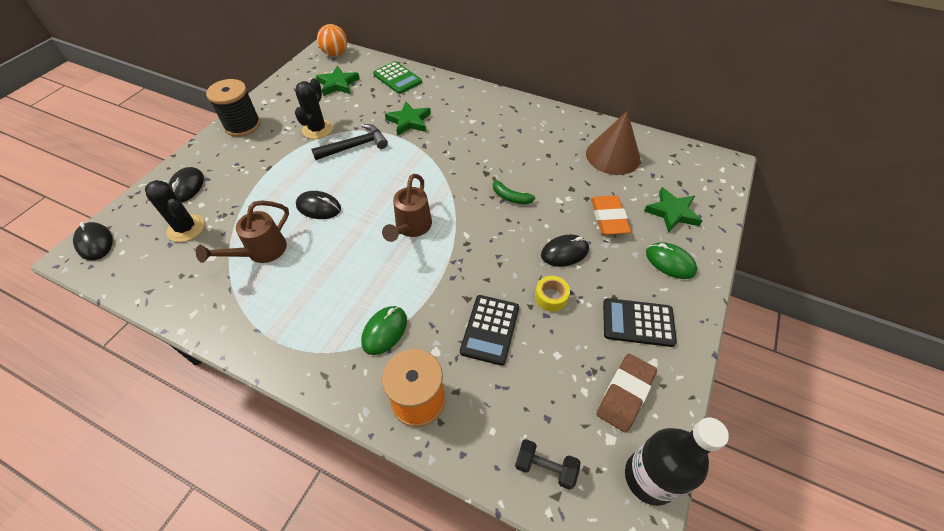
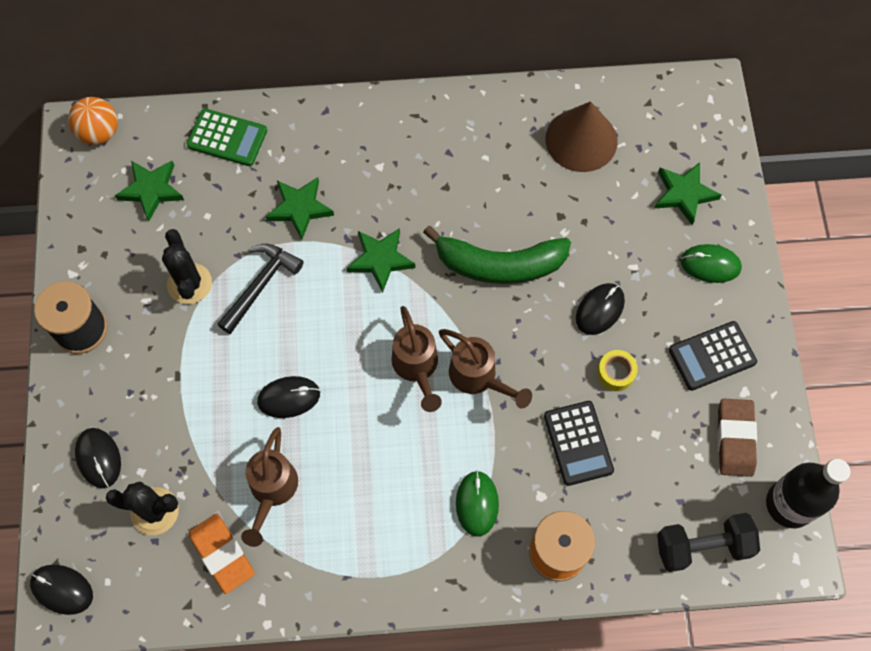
camera: 30 degrees left, 15 degrees up
green banana [492,176,535,204] -> green banana [423,226,571,284], size x2.23
black dumbbell [515,439,581,490] -> black dumbbell [657,513,760,572], size x1.58
orange eraser [591,195,631,235] -> orange eraser moved to [188,514,254,594]
none -> green star [346,228,415,293]
none -> brown watering can [439,329,532,408]

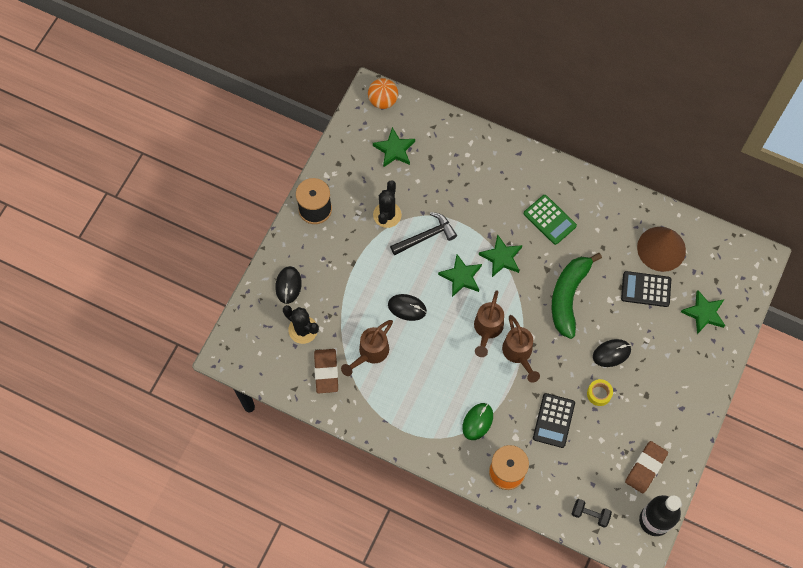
camera: 30 degrees right, 0 degrees up
black mouse [30,565,93,615] -> none
green calculator [187,108,267,166] -> green calculator moved to [524,195,577,245]
orange eraser [188,514,254,594] -> brown eraser [314,349,338,393]
green star [266,177,334,240] -> green star moved to [438,254,482,297]
green banana [423,226,571,284] -> green banana turned 75 degrees clockwise [552,253,602,339]
black dumbbell [657,513,760,572] -> black dumbbell [572,499,612,528], size x0.63
black calculator [669,321,757,391] -> black calculator moved to [621,271,671,307]
green mouse [681,244,742,283] -> none

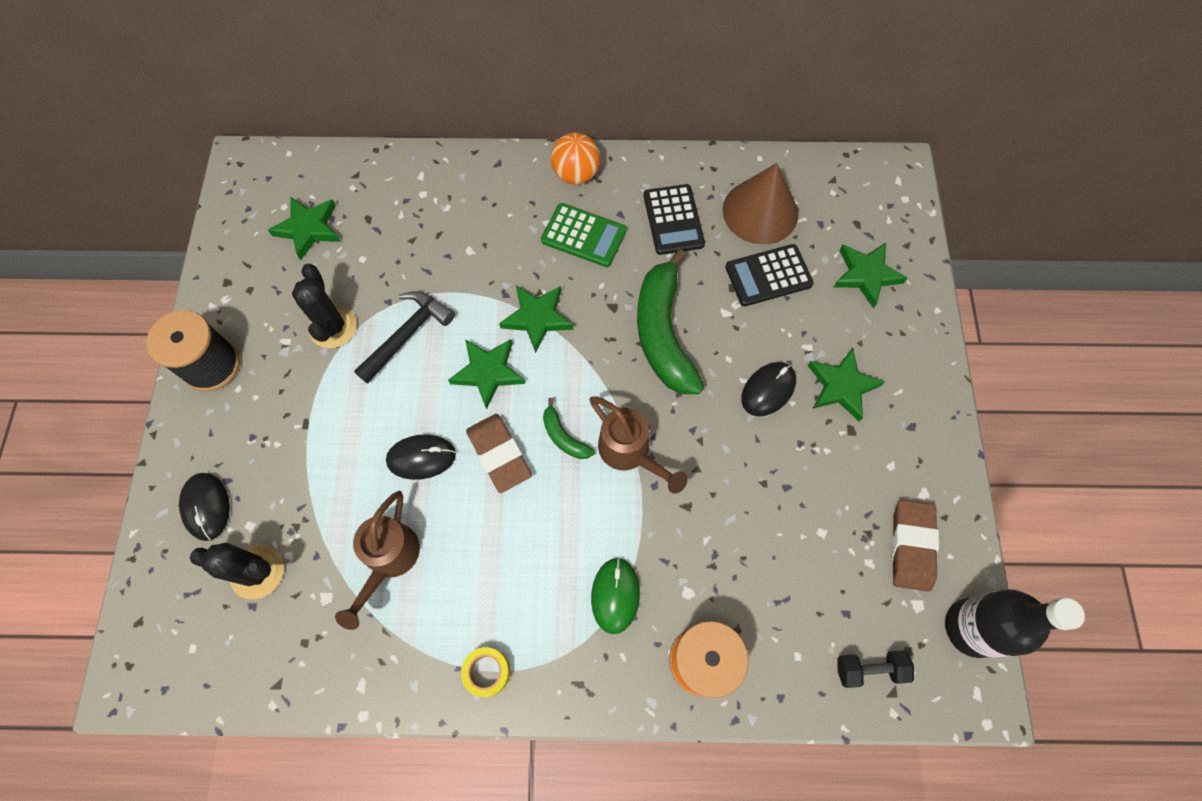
camera: 25 degrees left, 0 degrees up
brown eraser [314,349,338,393] -> brown eraser moved to [466,414,532,493]
orange ball [368,78,398,109] -> orange ball moved to [551,132,600,184]
brown watering can [474,290,504,357] -> green banana [543,398,595,459]
black calculator [533,393,575,448] -> black calculator moved to [643,184,705,255]
yellow tape [587,379,613,406] -> yellow tape moved to [461,647,510,697]
none -> green star [807,348,885,422]

